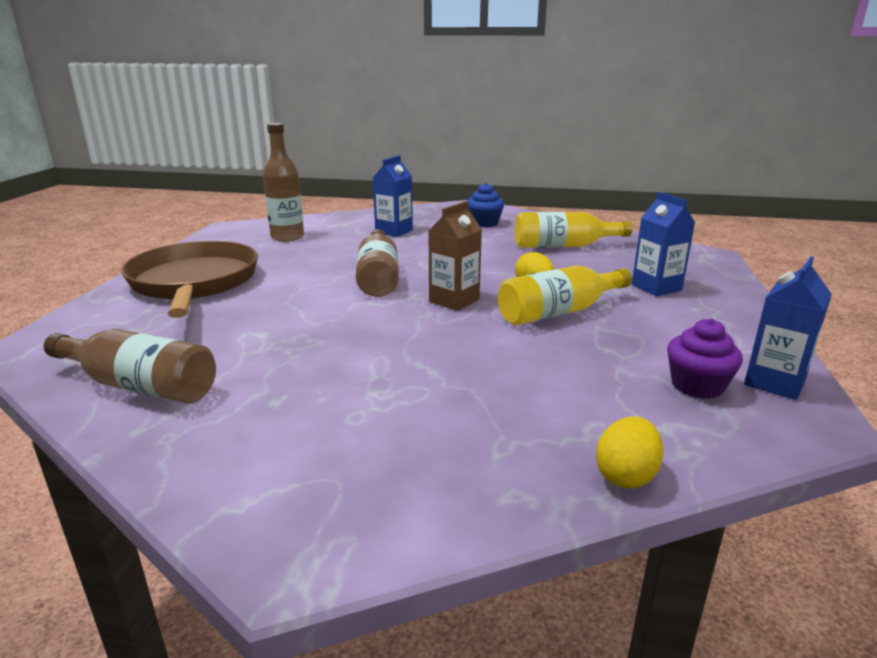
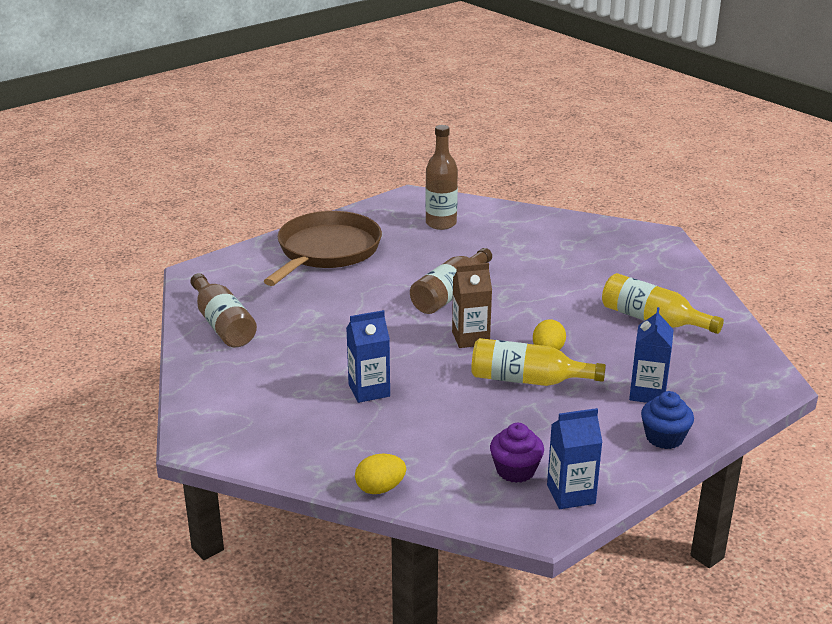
camera: 40 degrees right, 5 degrees up
blue carton [373,155,413,237] -> blue carton moved to [346,310,390,403]
blue cupcake [467,183,504,227] -> blue cupcake moved to [641,391,694,449]

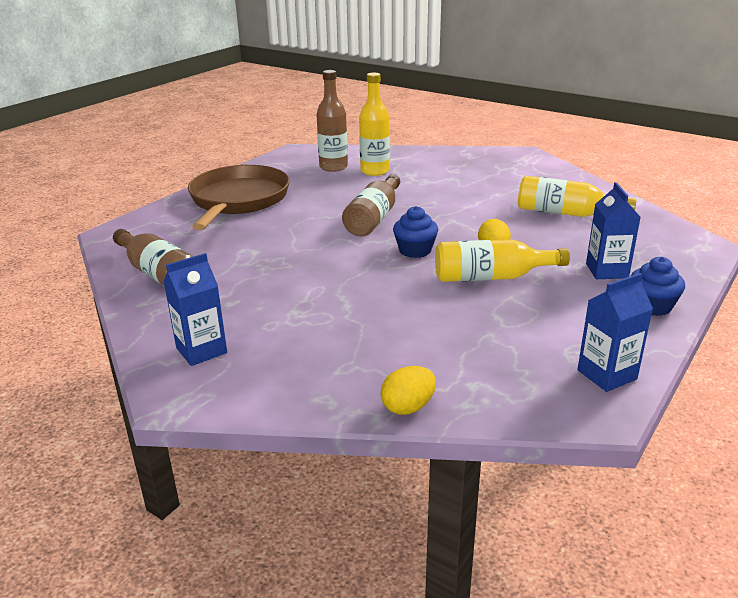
camera: 15 degrees left, 0 degrees up
blue carton [346,310,390,403] -> blue carton moved to [163,253,227,366]
brown carton [452,263,492,348] -> blue cupcake [393,206,438,258]
purple cupcake [490,423,544,483] -> none
none -> yellow bottle [359,73,390,176]

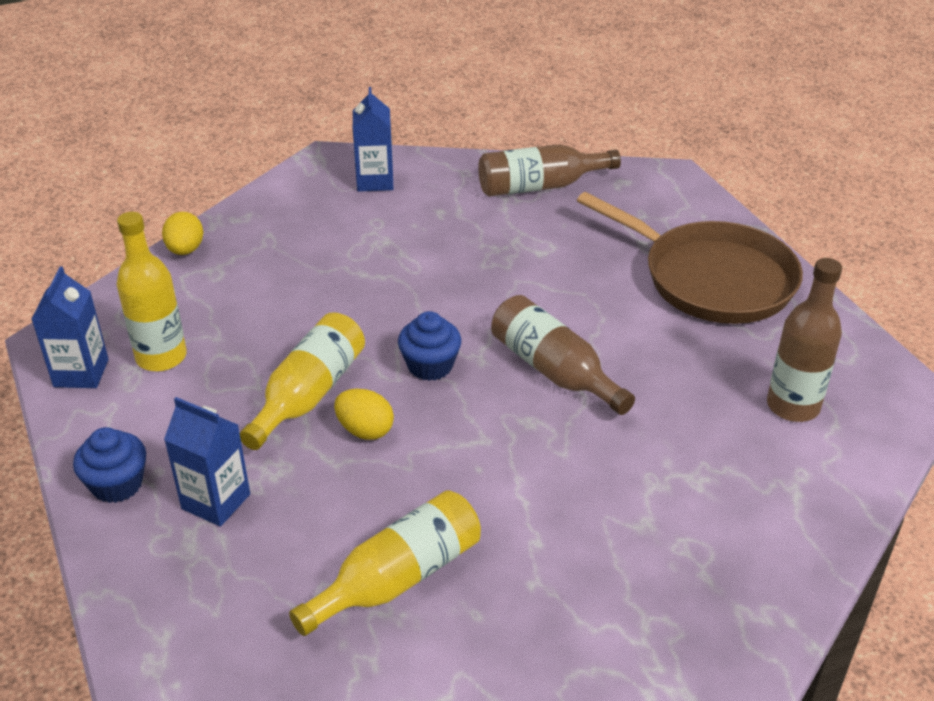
camera: 120 degrees right, 10 degrees up
yellow bottle [359,73,390,176] -> yellow bottle moved to [117,212,187,371]

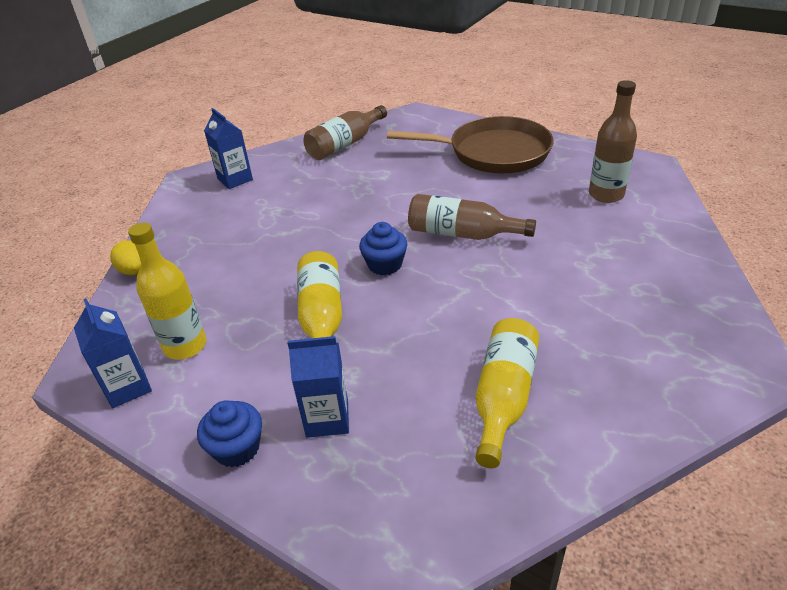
camera: 30 degrees left, 0 degrees up
yellow egg [334,389,394,440] -> none

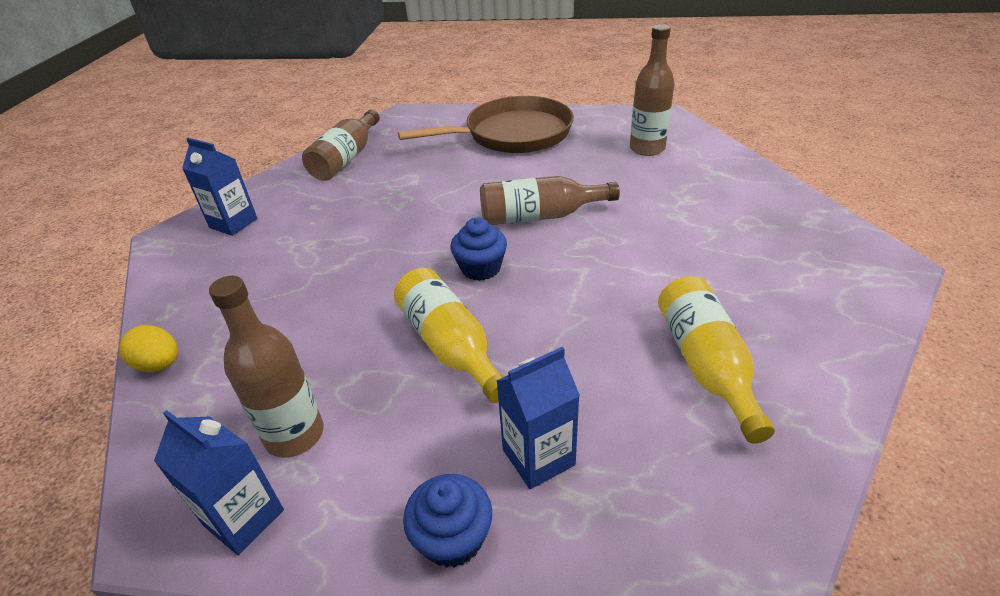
camera: 25 degrees left, 0 degrees up
yellow bottle [128,223,206,360] -> brown bottle [209,276,324,458]

